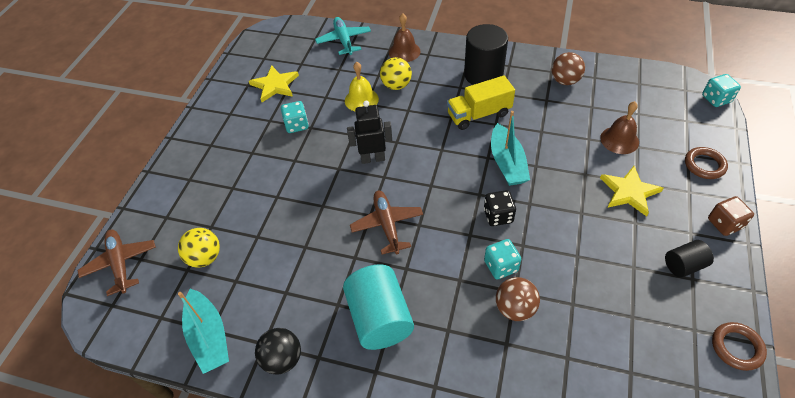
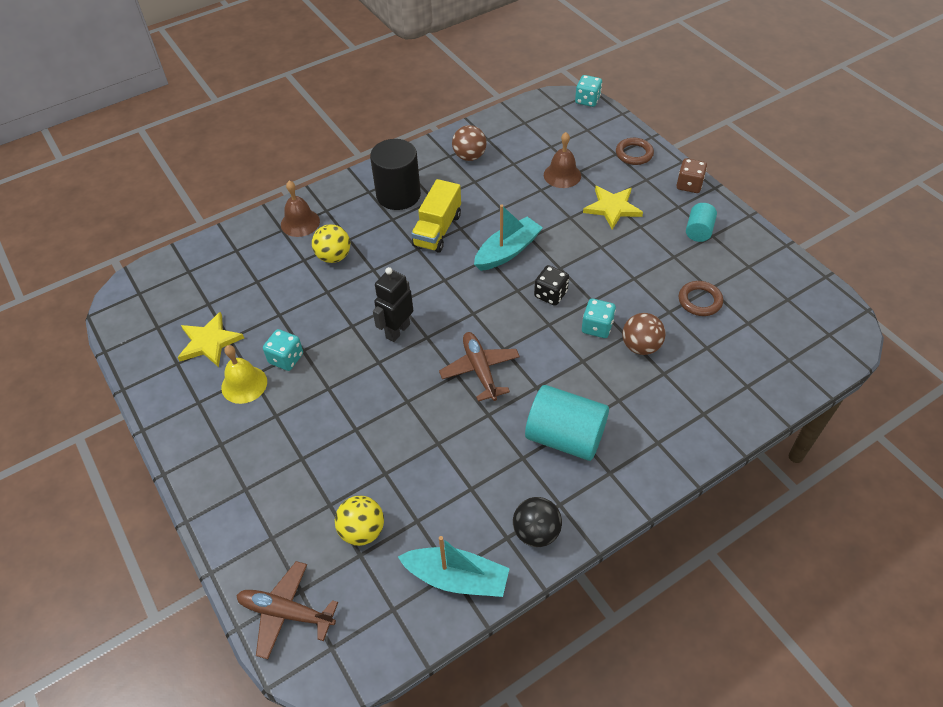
camera: 50 degrees left, 0 degrees up
turquoise plane [315,17,371,55] -> none
yellow bell [345,62,379,112] -> yellow bell moved to [221,345,267,404]
brown plane [350,190,423,254] -> brown plane turned 45 degrees clockwise [439,332,520,402]
turquoise boat [491,111,530,186] -> turquoise boat turned 75 degrees counterclockwise [474,204,543,271]
black cylinder [665,240,714,278] -> turquoise cylinder [686,203,717,242]
brown ring [712,322,767,371] -> brown ring moved to [679,281,723,316]

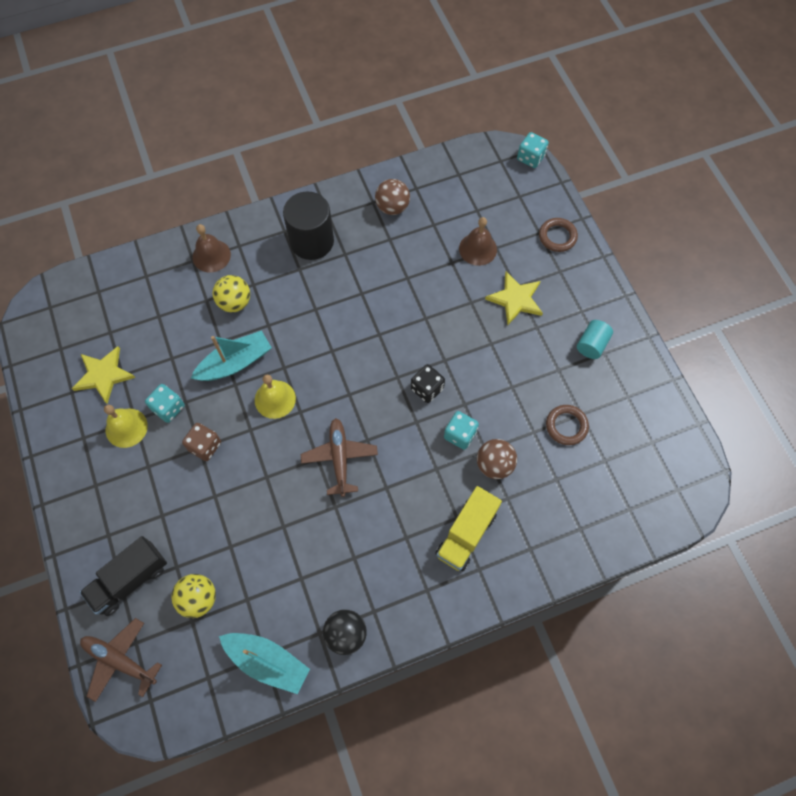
camera: 10 degrees right, 15 degrees up
black robot [373,267,413,342] -> yellow bell [255,375,296,419]
yellow truck [411,179,461,253] -> yellow truck moved to [436,486,502,571]
turquoise boat [474,204,543,271] -> turquoise boat moved to [190,330,272,381]
turquoise cylinder [525,385,609,461] -> none
brown dice [676,158,707,193] -> brown dice moved to [182,423,221,461]
none -> black truck [79,536,167,616]

